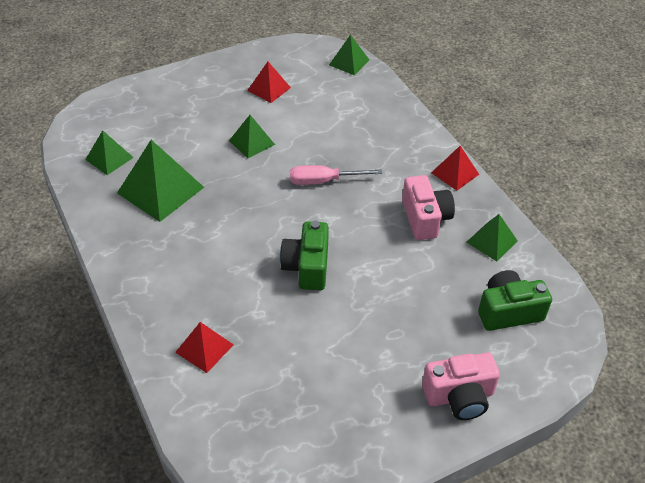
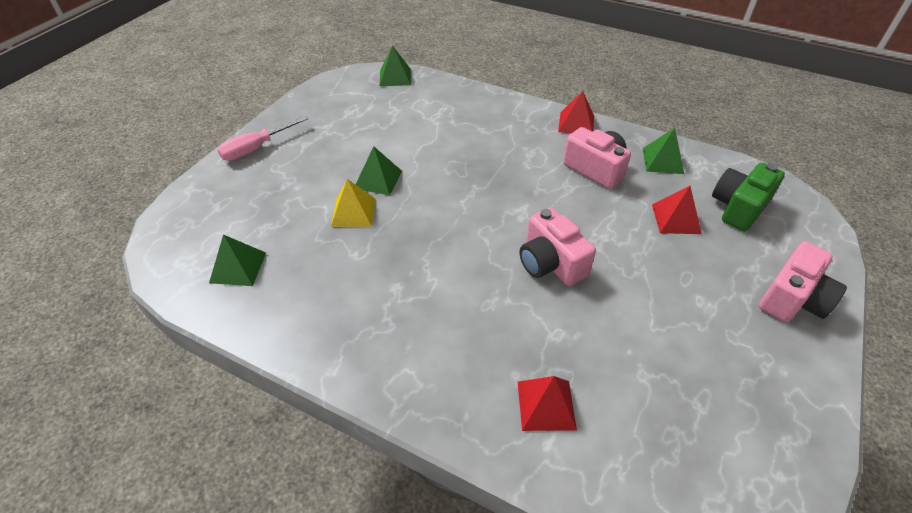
camera: 35 degrees left, 0 degrees up
green pyramid [117,140,204,222] -> none
red pyramid [247,62,291,103] -> red pyramid moved to [652,186,702,234]
green camera [280,221,329,290] -> pink camera [519,208,596,286]
pink screwdriver [290,165,383,185] -> pink screwdriver moved to [218,116,308,161]
none -> yellow pyramid [331,179,376,227]

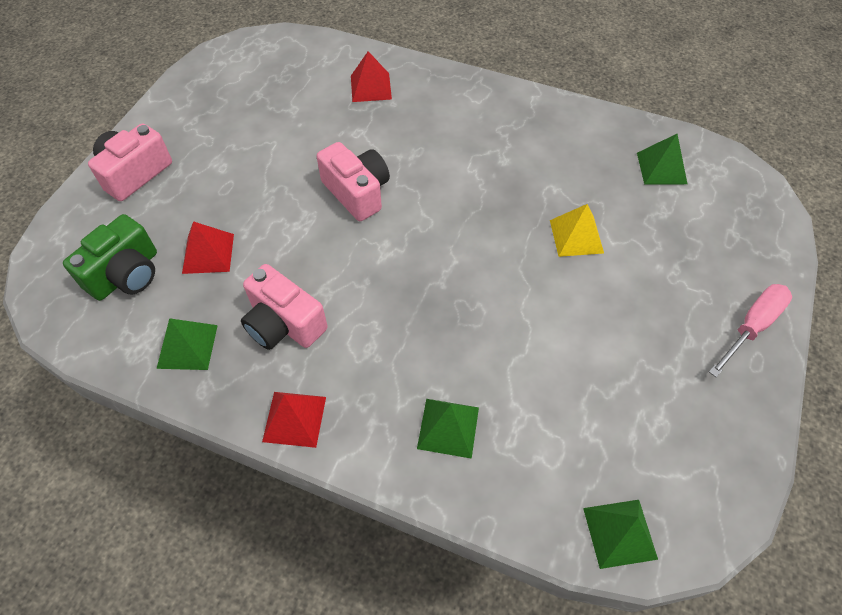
camera: 175 degrees right, 10 degrees up
green pyramid [355,146,402,195] -> green pyramid moved to [417,399,479,459]

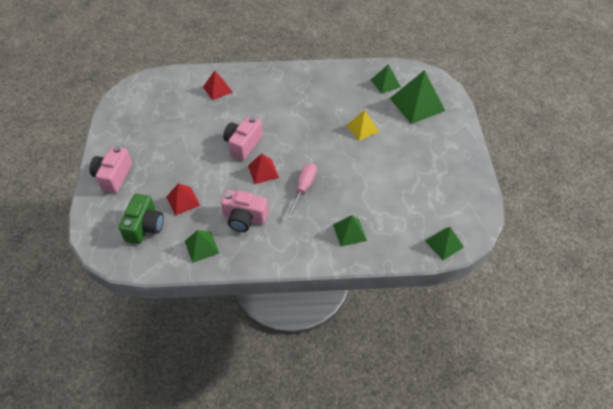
camera: 25 degrees left, 5 degrees down
red pyramid [262,392,326,448] -> red pyramid moved to [248,153,279,184]
pink camera [317,142,390,221] -> pink camera turned 90 degrees counterclockwise [223,116,263,160]
pink screwdriver [709,284,792,377] -> pink screwdriver moved to [287,163,317,218]
none -> green pyramid [390,70,445,124]

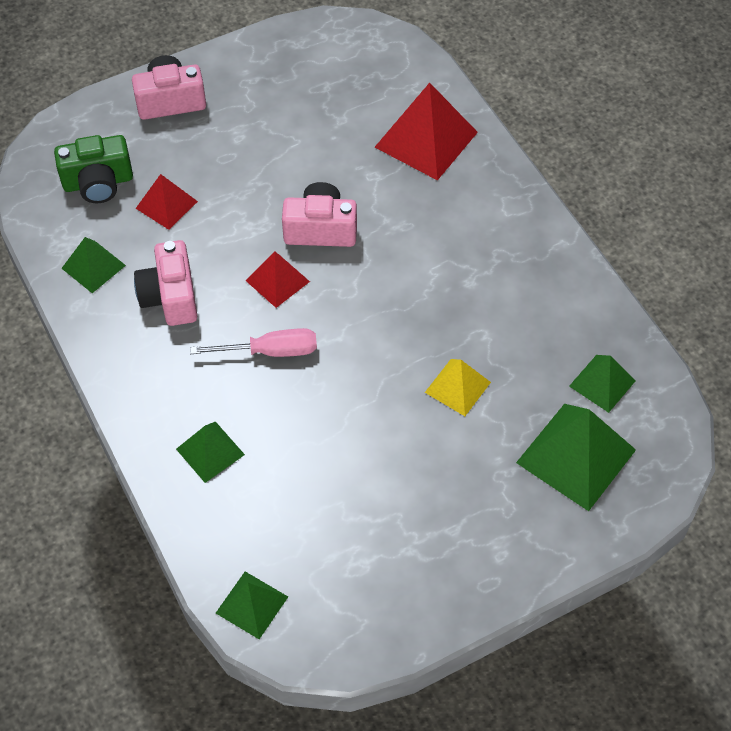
camera: 65 degrees right, 5 degrees up
red pyramid [203,71,233,100] -> red pyramid [375,83,478,181], size x1.75

